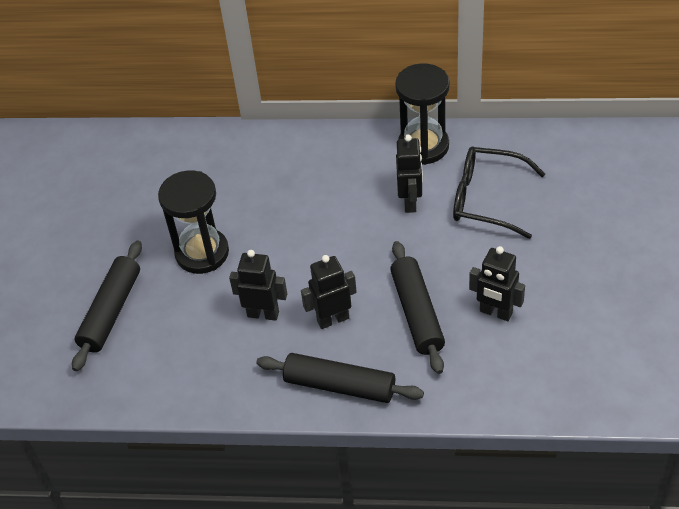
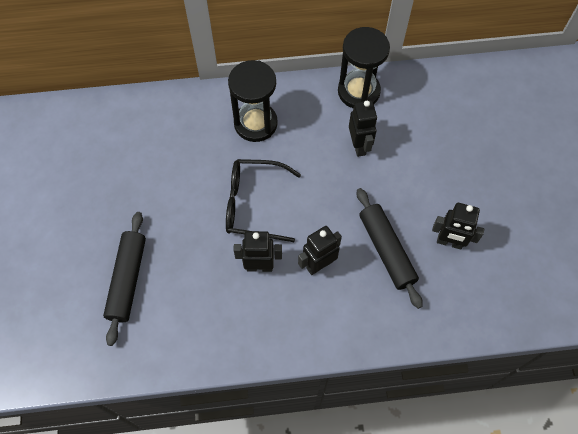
camera: 15 degrees left, 15 degrees up
black hourglass [158,170,229,274] -> black hourglass moved to [228,60,278,142]
black rolling pin [256,353,424,403] -> none
black glasses [453,146,545,239] -> black glasses moved to [226,159,301,242]

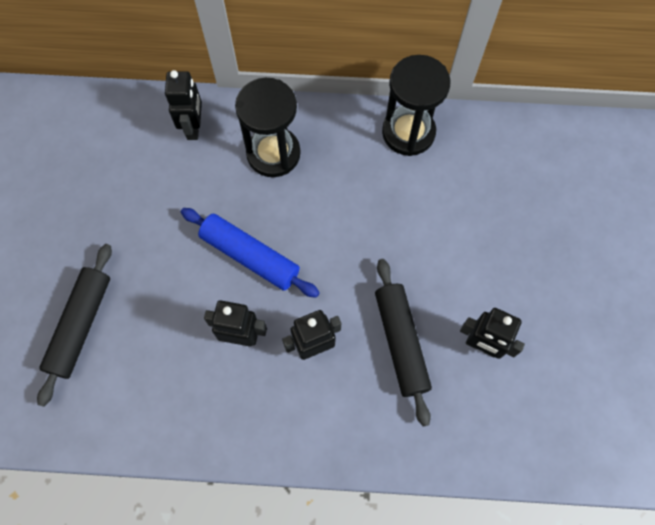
camera: 10 degrees right, 5 degrees up
black glasses [226,159,301,242] -> blue rolling pin [181,208,320,298]
black robot [349,100,377,157] -> black robot moved to [165,70,202,140]

